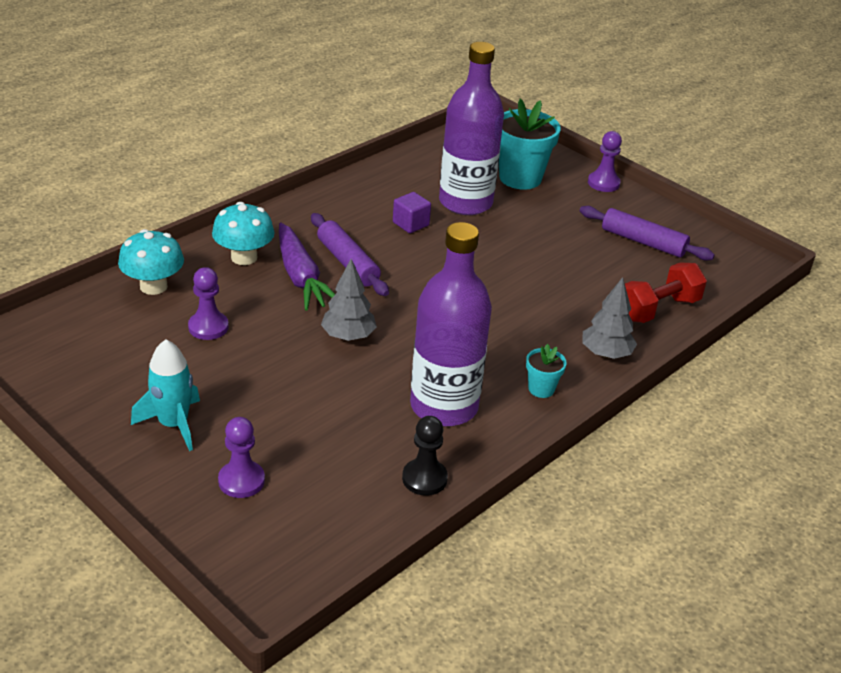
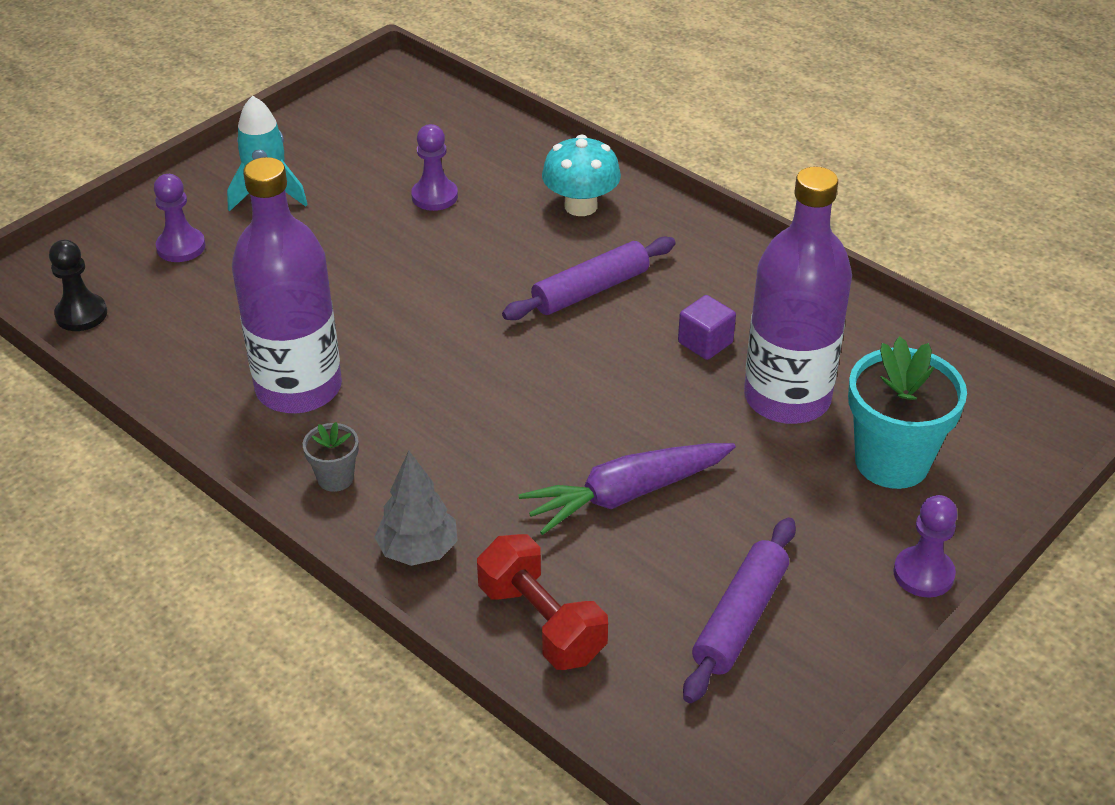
camera: 90 degrees right, 5 degrees up
turquoise mushroom [118,229,184,295] -> none
purple carrot [279,223,335,310] -> purple carrot moved to [518,443,736,535]
grey tree [321,259,377,341] -> none
black pawn [402,416,448,496] -> black pawn moved to [49,240,107,331]
turquoise flower pot [526,344,567,398] -> grey flower pot [303,422,359,492]

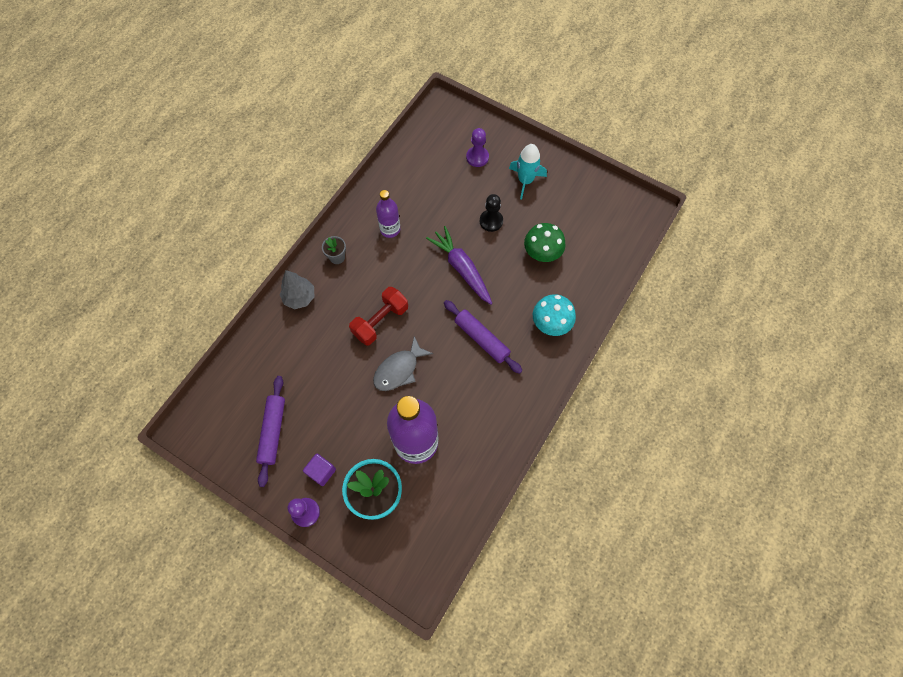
camera: 80 degrees right, 25 degrees up
black pawn [49,240,107,331] -> black pawn moved to [480,194,503,232]
purple bottle [232,157,342,413] -> purple bottle [376,190,400,238], size x0.53
purple pawn [411,124,458,211] -> green mushroom [524,223,565,262]
red dumbbell [477,534,608,670] -> red dumbbell moved to [349,287,408,346]
purple carrot [518,443,736,535] -> purple carrot moved to [426,226,492,305]
purple cube [678,295,736,360] -> purple cube moved to [303,454,336,486]
purple rolling pin [683,517,796,703] -> purple rolling pin turned 75 degrees clockwise [256,376,285,487]
none -> grey fish [373,336,433,391]

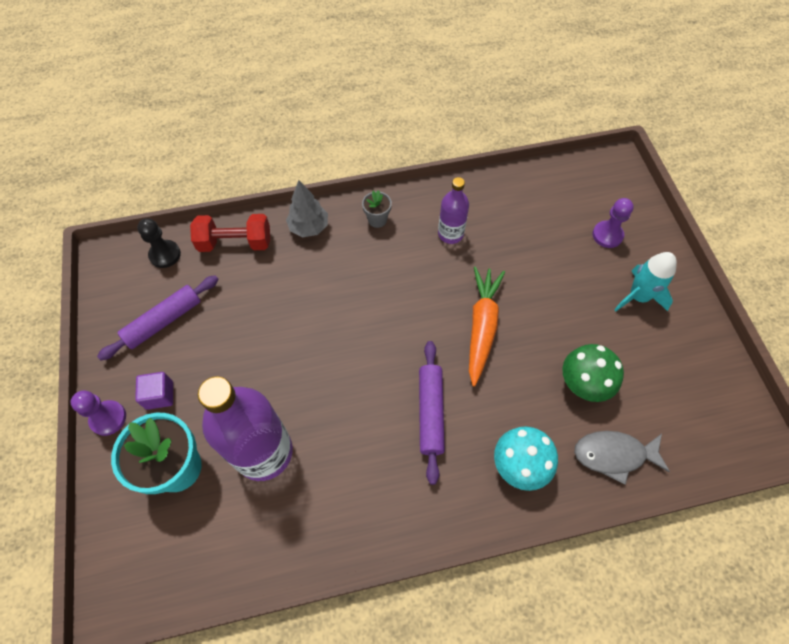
camera: 45 degrees right, 5 degrees down
red dumbbell [349,287,408,346] -> red dumbbell moved to [190,214,270,252]
grey fish [373,336,433,391] -> grey fish moved to [574,431,670,485]
purple carrot [426,226,492,305] -> orange carrot [469,266,505,387]
black pawn [480,194,503,232] -> black pawn moved to [137,218,181,268]

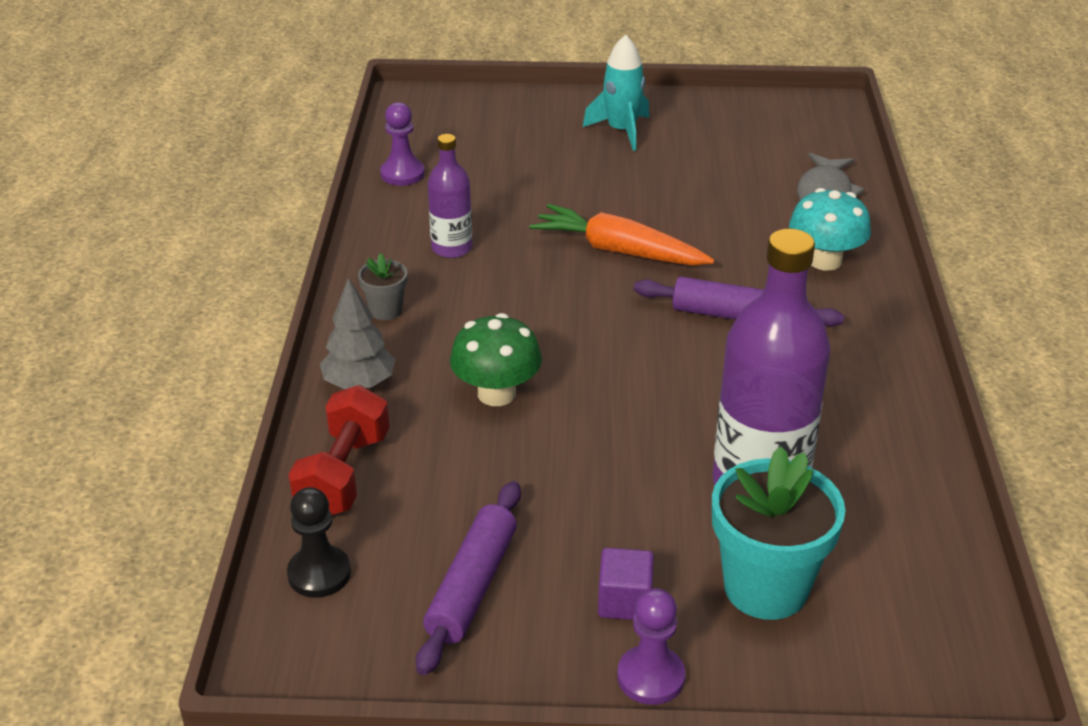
camera: 75 degrees left, 25 degrees down
purple rolling pin [97,275,219,360] -> purple rolling pin turned 45 degrees clockwise [416,481,521,675]
green mushroom [562,344,624,402] -> green mushroom moved to [450,313,542,406]
purple pawn [592,198,634,248] -> purple pawn moved to [380,102,425,186]

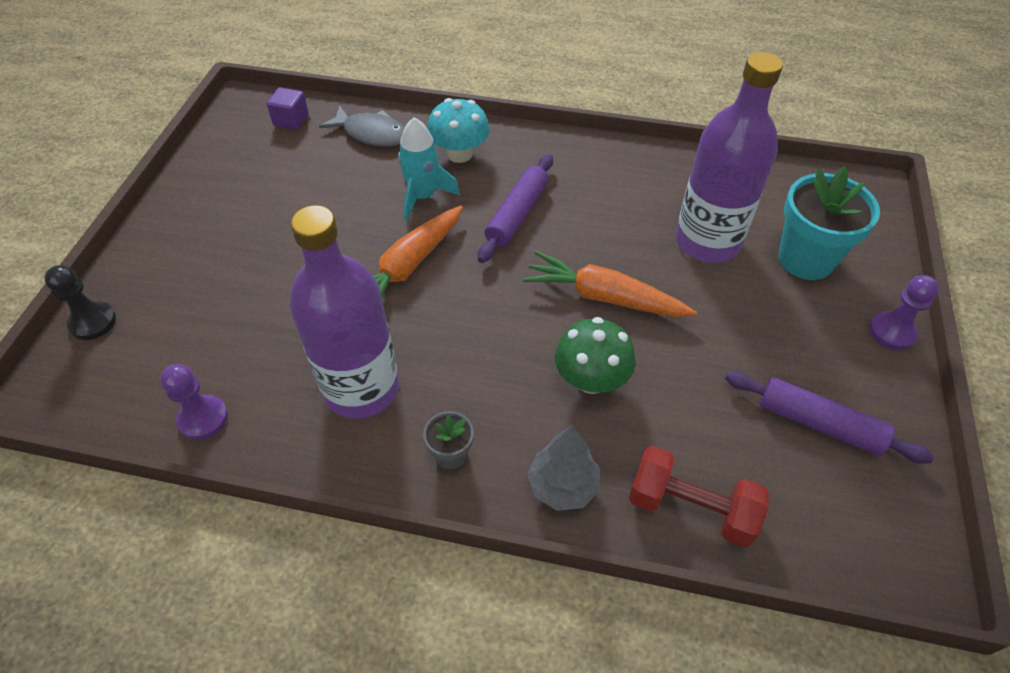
camera: 80 degrees left, 15 degrees up
black pawn [287,487,351,598] -> black pawn moved to [44,265,116,340]
purple bottle [428,134,472,258] -> purple bottle [289,205,399,419], size x1.89
turquoise rocket [583,35,649,151] -> turquoise rocket moved to [398,117,460,221]
purple cube [598,548,654,620] -> purple cube moved to [267,87,309,130]
none -> orange carrot [523,251,697,317]

